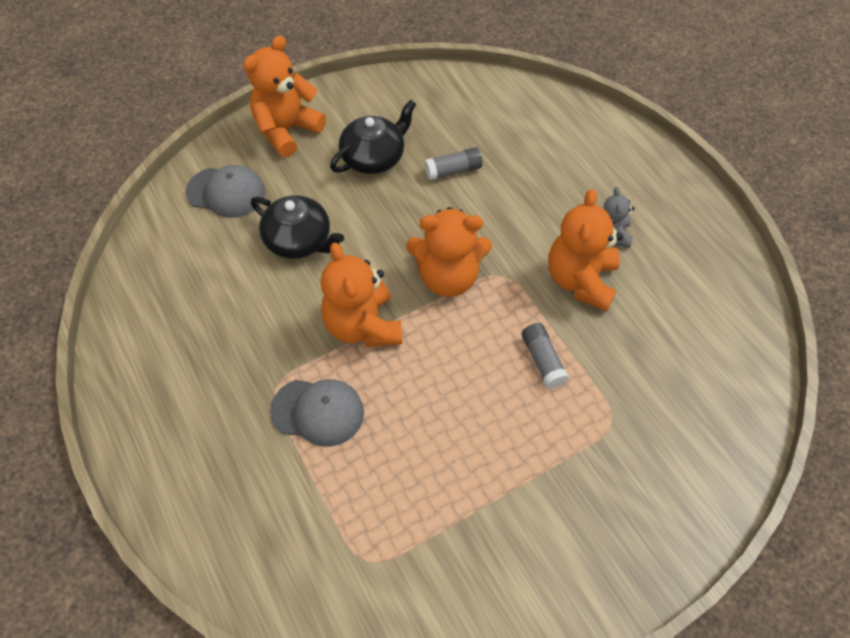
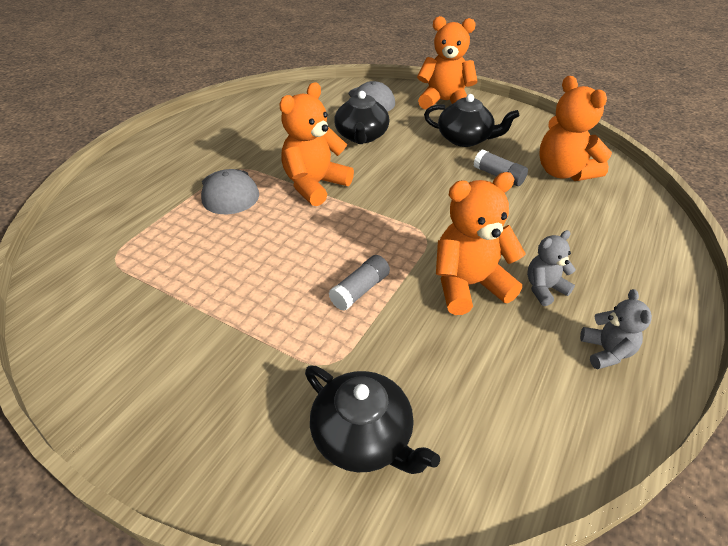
camera: 60 degrees right, 15 degrees down
orange teddy bear [406,207,492,297] -> orange teddy bear moved to [539,76,612,181]
none -> black teapot [305,366,440,474]
none -> grey teddy bear [580,289,652,370]

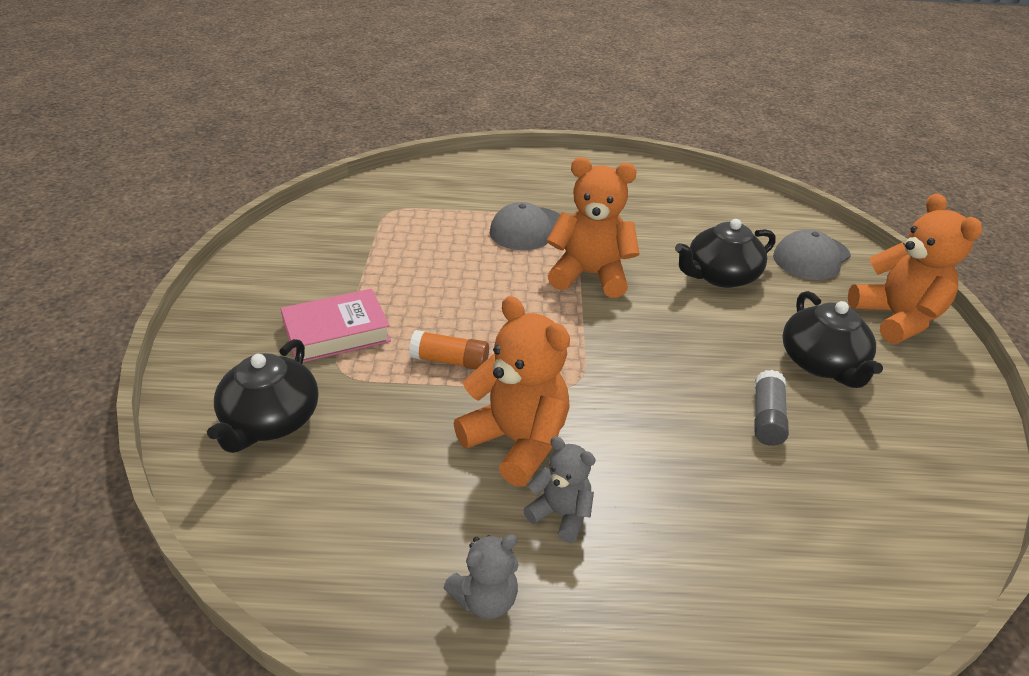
camera: 60 degrees right, 5 degrees down
grey glue stick [329,255,390,311] -> orange glue stick [409,330,489,369]
orange teddy bear [539,76,612,181] -> none
none -> pink book [281,289,391,362]

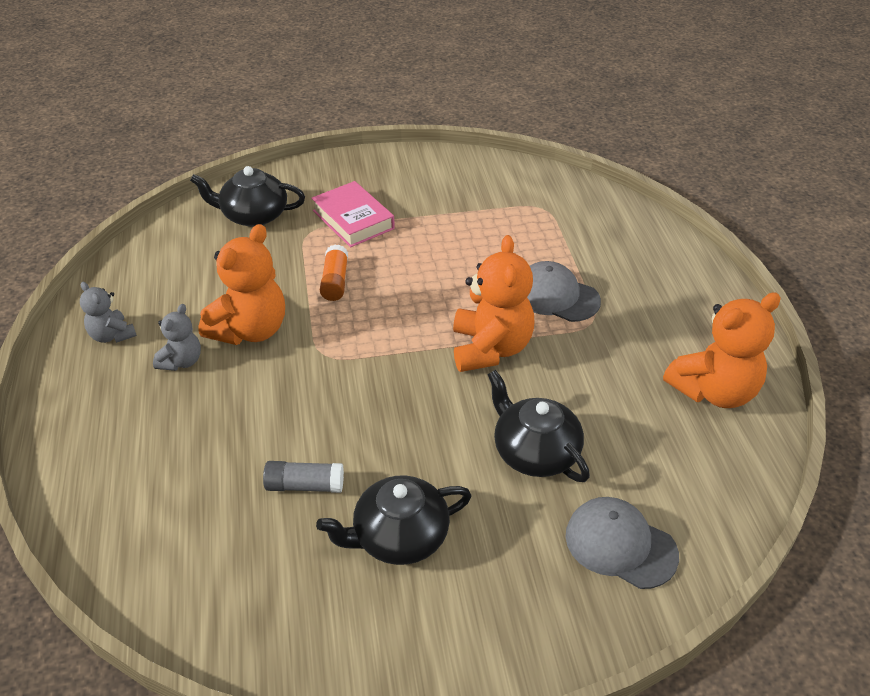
camera: 80 degrees right, 5 degrees up
orange teddy bear [848,193,982,344] -> orange teddy bear moved to [663,292,781,408]

